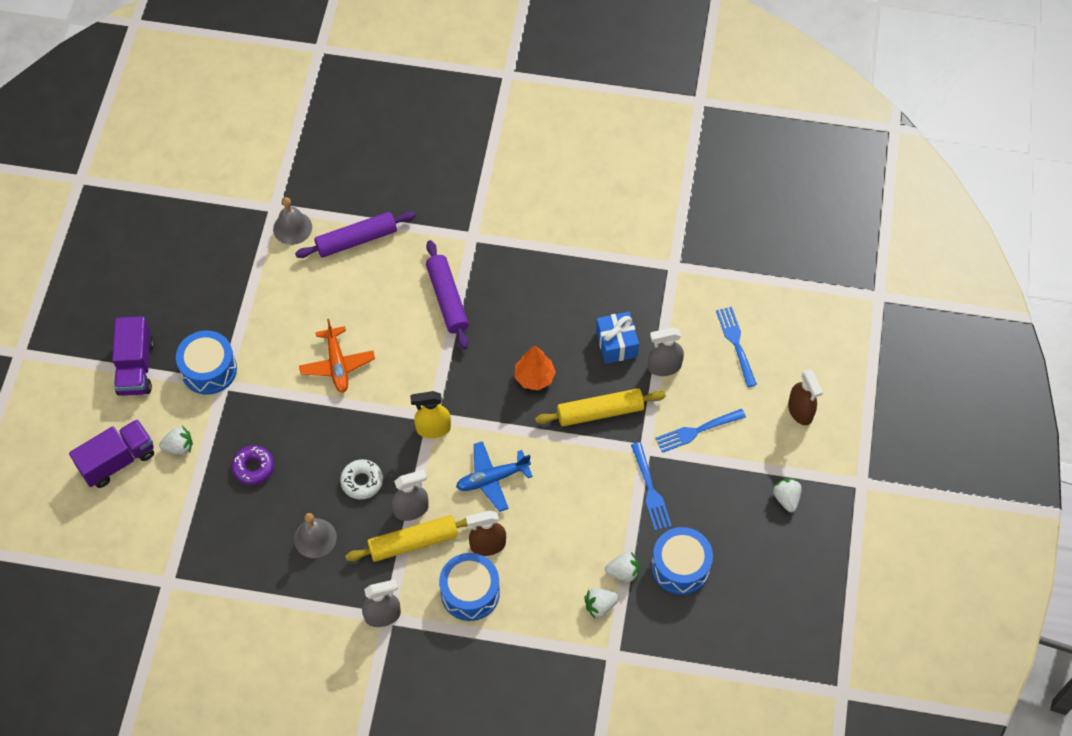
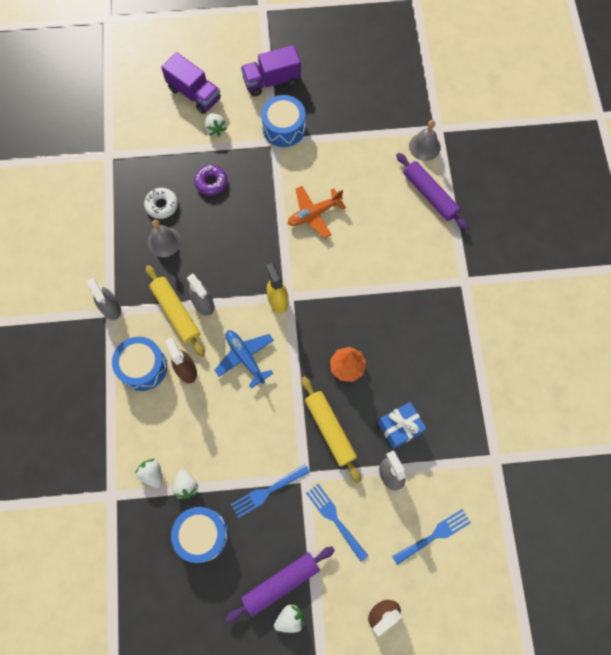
camera: 75 degrees right, 10 degrees up
white donut [340,459,383,499] -> white donut moved to [144,188,178,219]
purple rolling pin [426,240,469,349] -> purple rolling pin moved to [225,546,335,623]

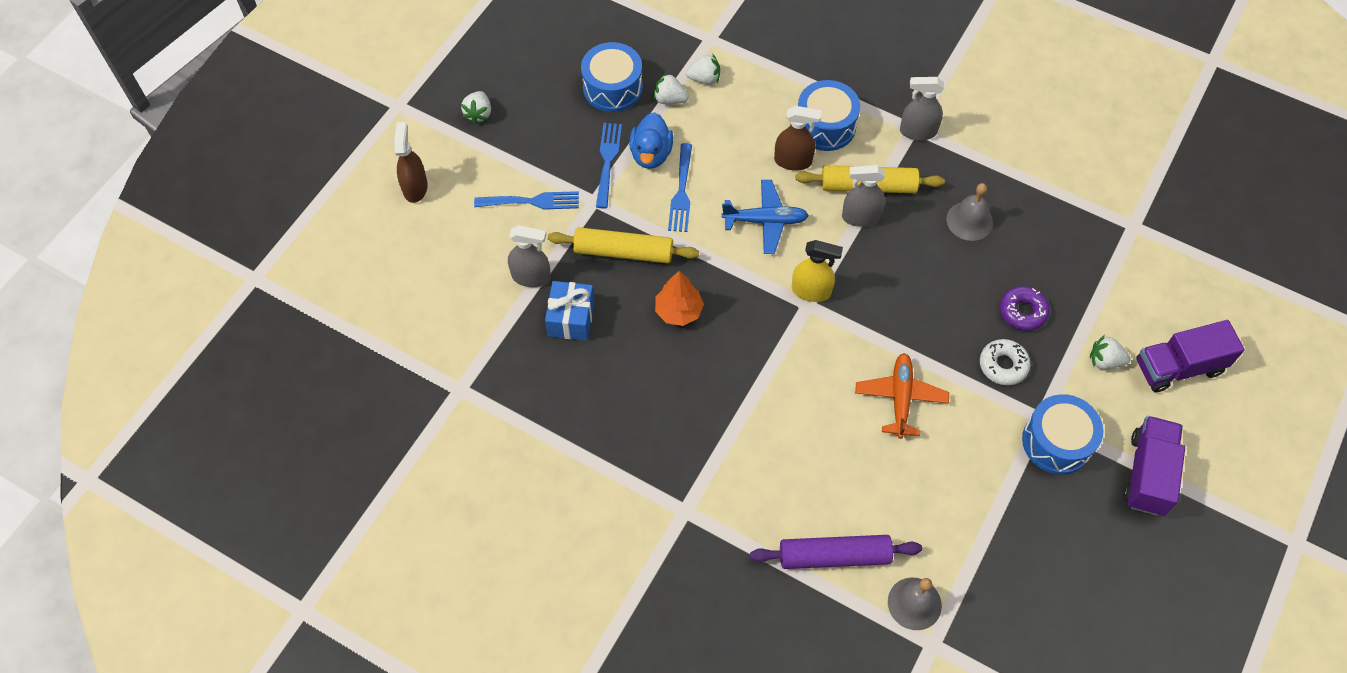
camera: 125 degrees right, 10 degrees down
white donut [144,188,178,219] -> white donut moved to [980,339,1030,385]
purple rolling pin [225,546,335,623] -> none
blue fork [392,509,471,565] -> blue fork moved to [668,143,692,232]
none -> blue duck [629,112,673,169]

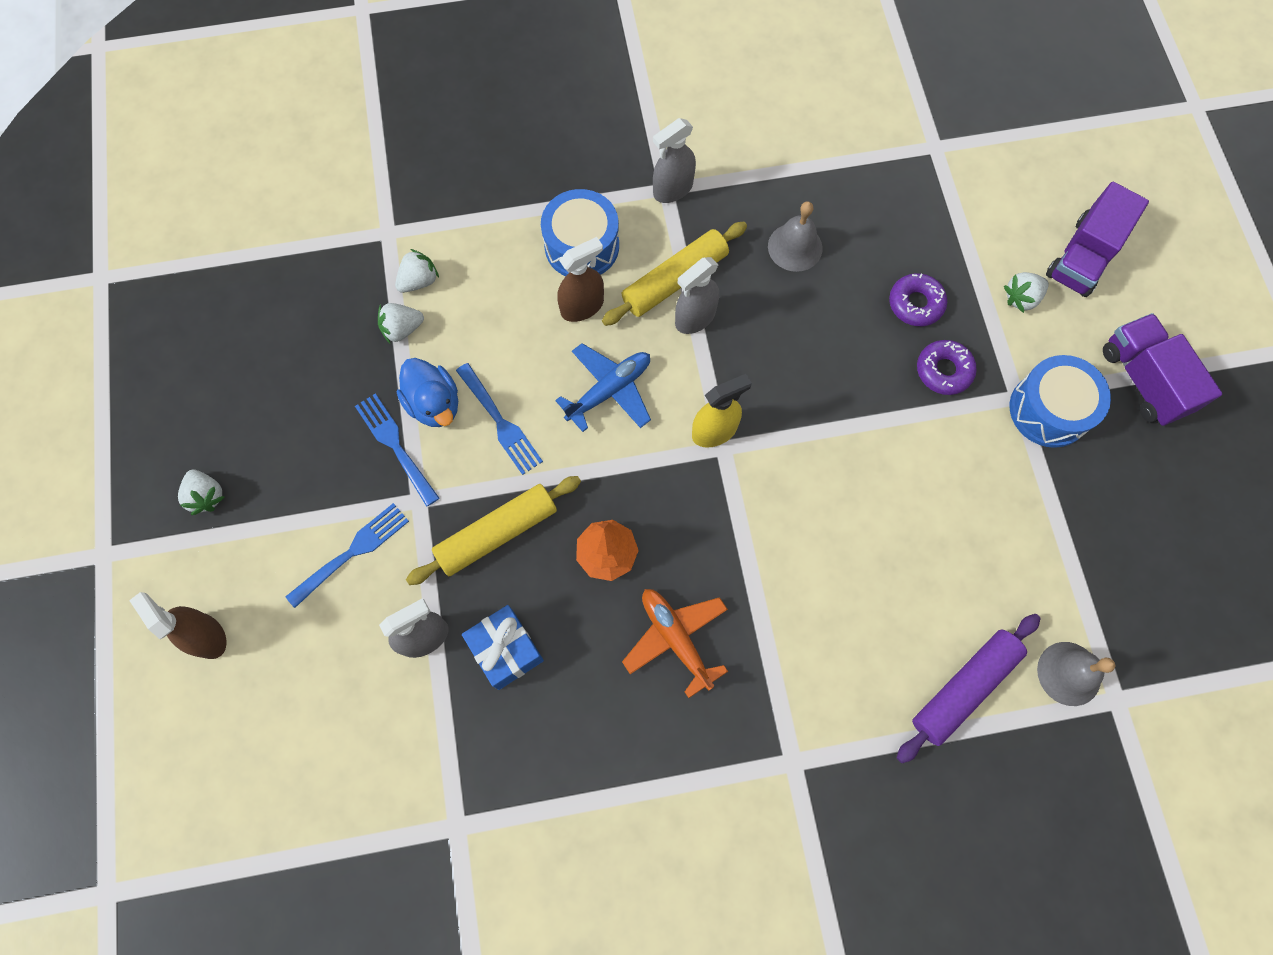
camera: 40 degrees left, 10 degrees up
blue drum [581,42,643,112] -> none
orange plane [855,353,949,439] -> orange plane moved to [622,589,728,698]
white donut [980,339,1030,385] -> purple donut [917,340,977,395]

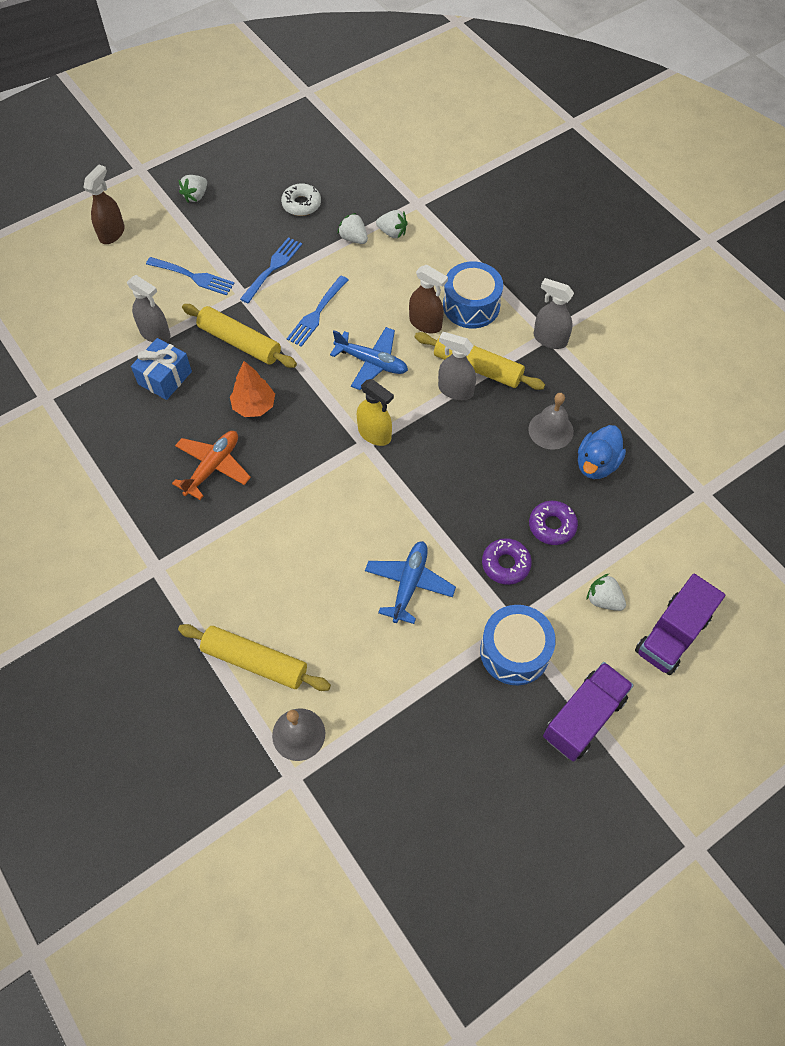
camera: 65 degrees right, 10 degrees down
blue duck [397,358,458,427] -> blue duck moved to [578,425,626,479]
purple rolling pin [897,614,1041,763] -> yellow rolling pin [178,624,331,691]
purple truck [1046,182,1149,297] -> purple truck turned 60 degrees counterclockwise [635,574,725,675]
none -> white donut [281,183,321,216]
none -> blue plane [365,541,456,624]

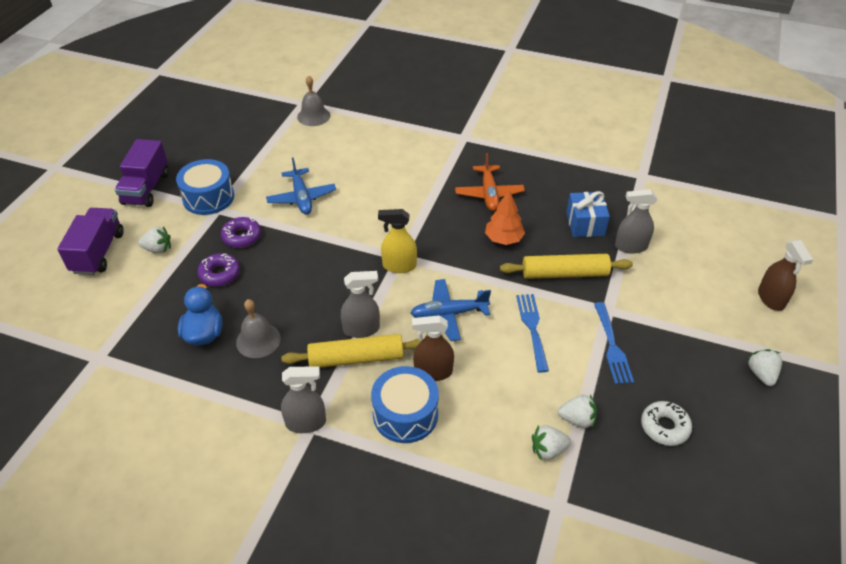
camera: 145 degrees right, 15 degrees down
blue fork [146,257,234,295] -> none
yellow rolling pin [178,624,331,691] -> none

